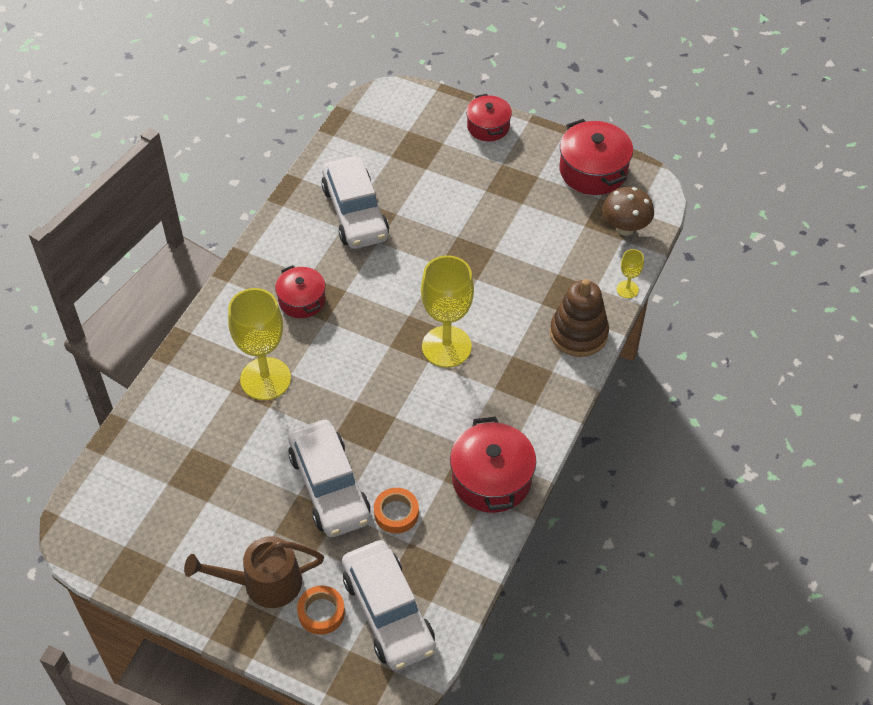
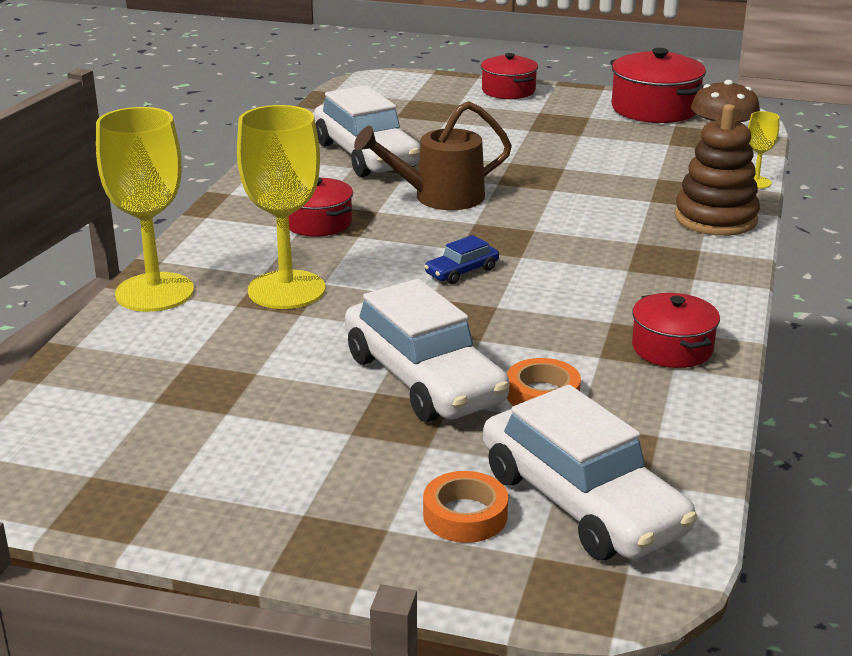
camera: 10 degrees left, 25 degrees down
brown watering can [184,536,324,608] -> brown watering can moved to [354,101,512,210]
yellow goblet [421,255,474,368] -> yellow goblet moved to [96,107,194,312]
red pot [450,417,536,513] -> red pot [632,293,720,368], size x0.64
none -> blue car [424,235,499,284]

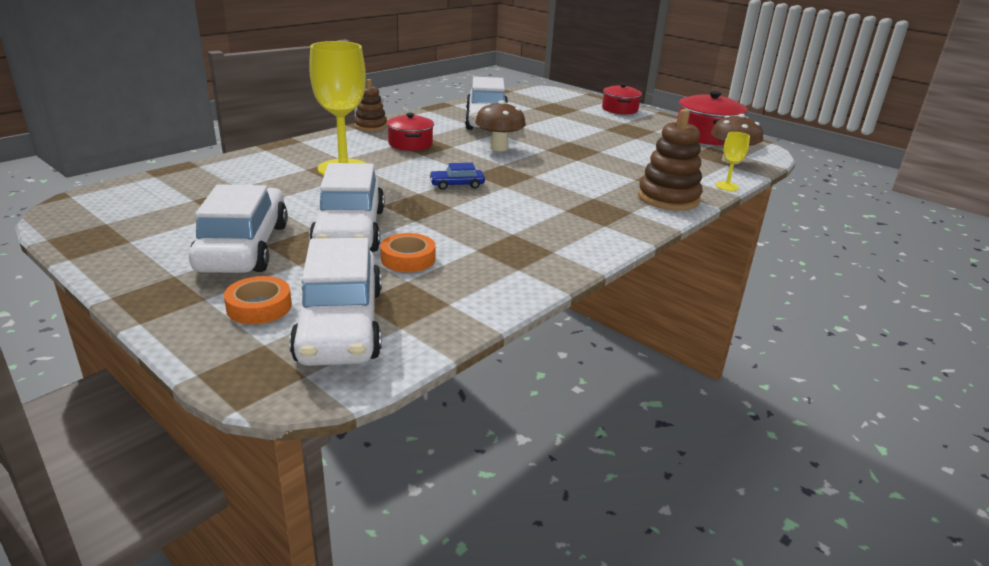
camera: 25 degrees right, 0 degrees up
yellow goblet [96,107,194,312] -> none
brown watering can [354,101,512,210] -> brown mushroom [475,100,526,151]
red pot [632,293,720,368] -> none
none -> white car [189,184,288,273]
none -> brown stacking toy [354,79,387,131]

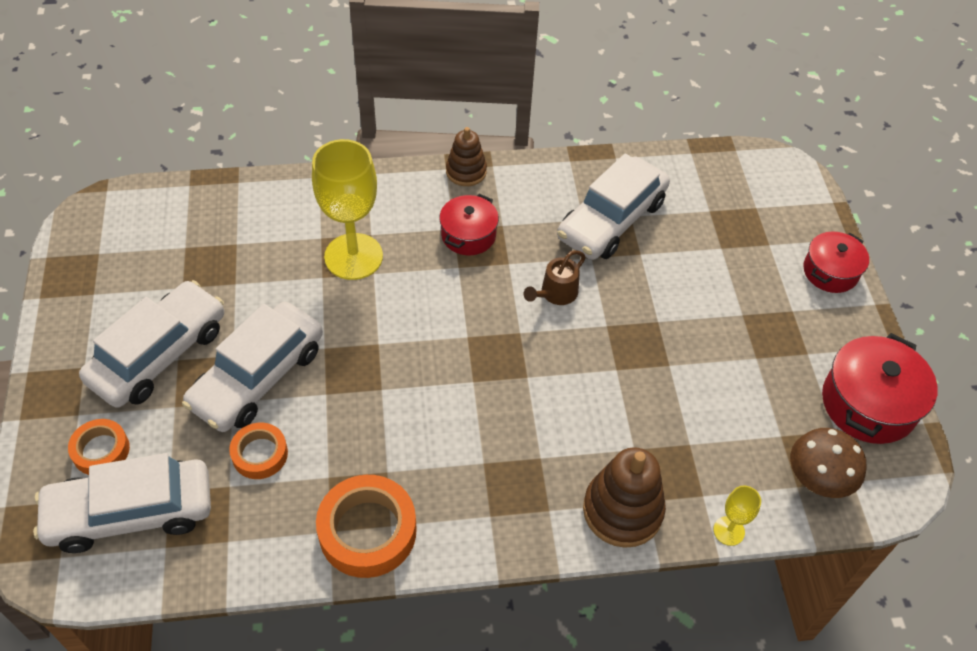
camera: 40 degrees right, 25 degrees up
white car [289,238,382,366] -> white car turned 45 degrees clockwise [33,453,211,553]
blue car [429,163,485,190] -> none
brown mushroom [475,100,526,151] -> brown watering can [524,250,586,305]
none -> orange tape [316,475,417,578]

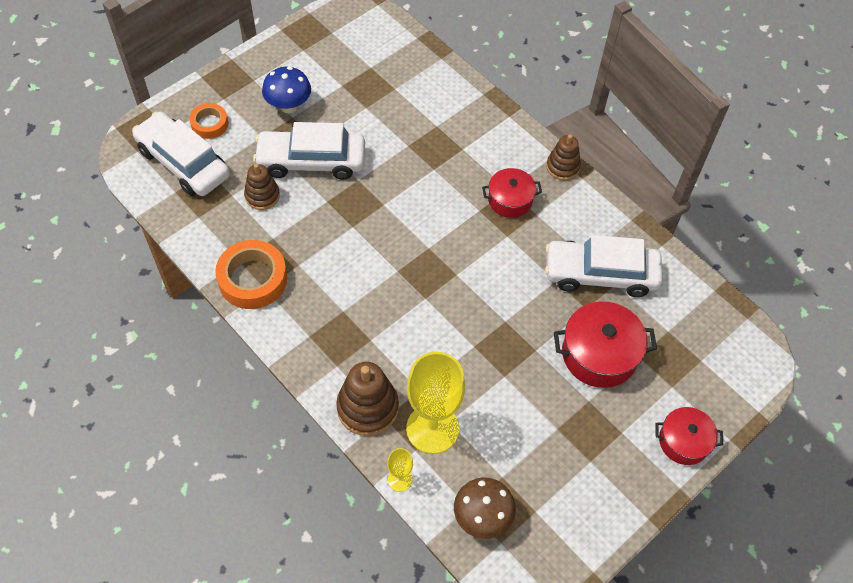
camera: 55 degrees right, 5 degrees up
white car [79,280,224,408] -> blue mushroom [262,67,311,113]
orange tape [229,423,288,479] -> brown stacking toy [244,164,280,210]
yellow goblet [312,139,383,280] -> yellow goblet moved to [406,352,465,454]
brown watering can [524,250,586,305] -> none
red pot [822,333,938,444] -> red pot moved to [554,301,657,388]

